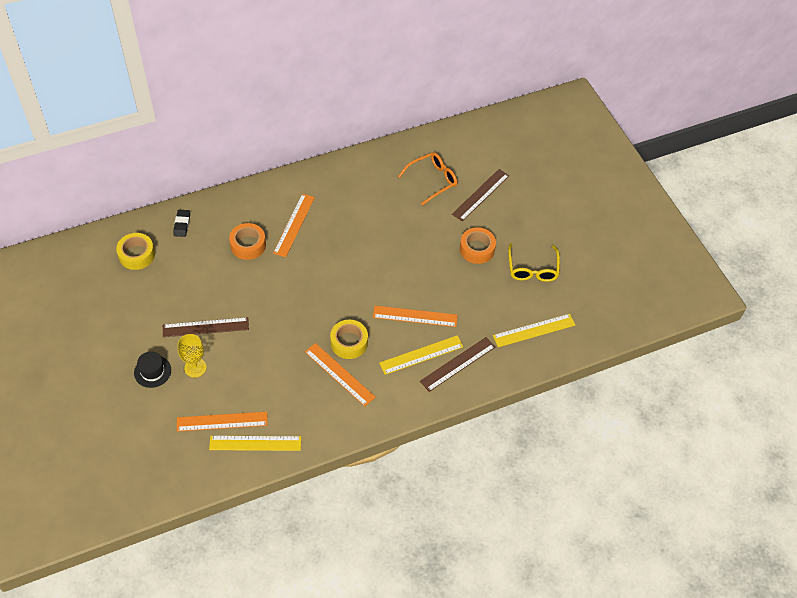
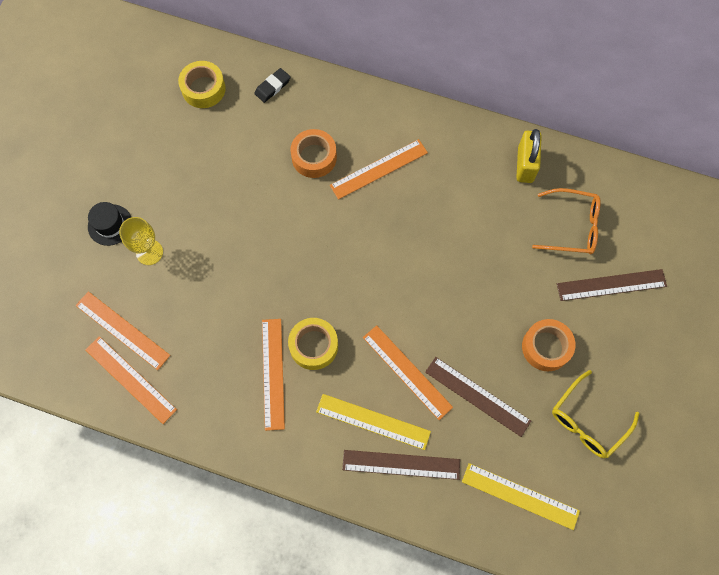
camera: 45 degrees right, 15 degrees up
brown ruler [163,317,249,337] -> brown ruler moved to [425,357,531,437]
yellow ruler [209,436,301,451] -> orange ruler [86,336,177,424]
none -> yellow padlock [516,129,542,183]

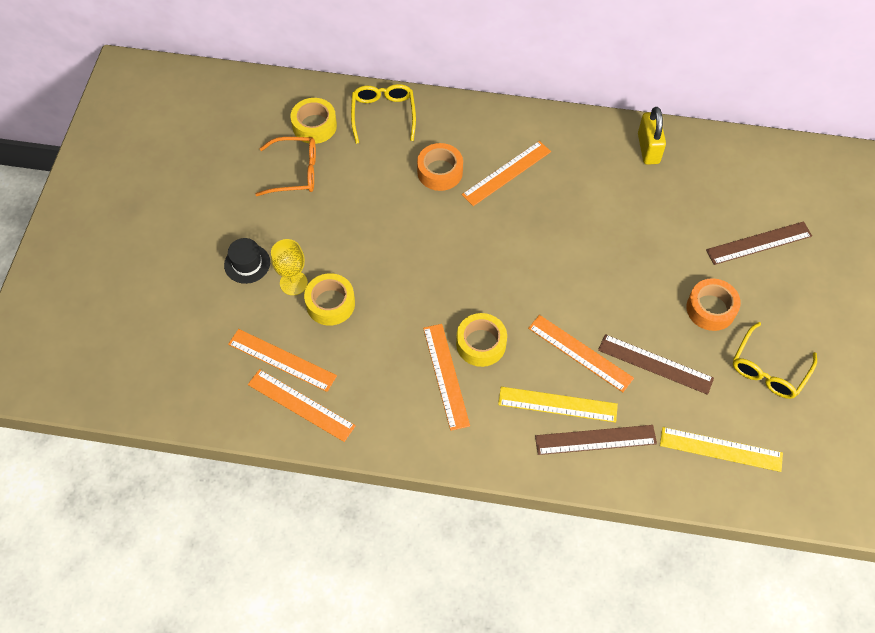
camera: 10 degrees left, 10 degrees down
black eraser [254,68,291,103] -> yellow glasses [351,84,416,144]
orange glasses [532,188,601,255] -> orange glasses moved to [255,137,316,196]
none -> yellow tape [304,273,355,326]

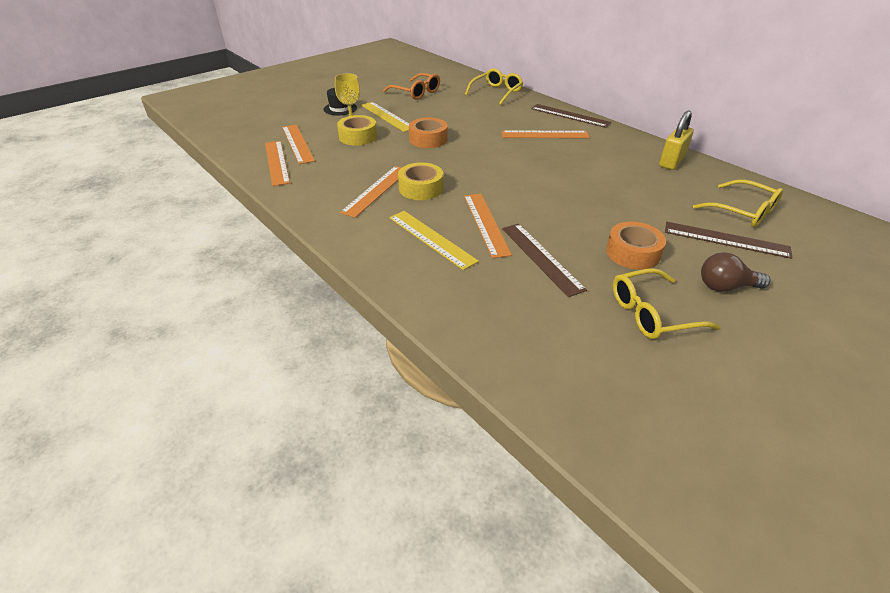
camera: 40 degrees right, 20 degrees down
yellow tape [290,98,337,144] -> none
orange tape [417,143,463,191] -> orange tape moved to [409,118,448,148]
brown ruler [535,425,657,455] -> brown ruler moved to [531,104,612,128]
yellow ruler [660,427,783,472] -> yellow ruler moved to [361,102,409,132]
none -> yellow glasses [693,179,783,227]
none -> brown light bulb [701,252,770,292]

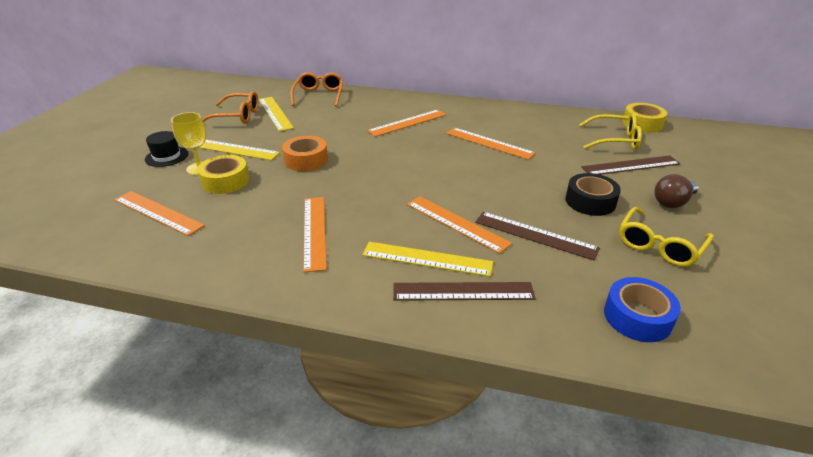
camera: 35 degrees left, 5 degrees down
orange ruler [265,141,290,186] -> orange ruler moved to [446,127,536,160]
yellow tape [398,163,443,200] -> yellow tape moved to [622,103,667,133]
yellow glasses [465,68,523,105] -> orange glasses [290,72,343,107]
brown ruler [531,104,612,128] -> brown ruler moved to [393,282,536,301]
orange tape [606,222,666,270] -> black tape [565,173,621,216]
yellow padlock [659,110,694,170] -> none
none -> yellow ruler [259,97,294,132]
none -> blue tape [604,277,681,342]

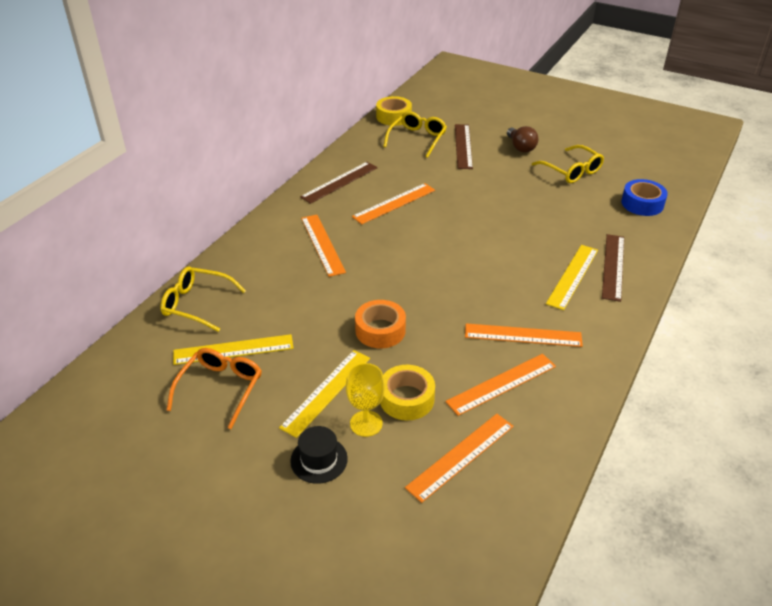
camera: 75 degrees left, 5 degrees up
orange glasses [290,72,343,107] -> yellow glasses [160,267,246,332]
orange ruler [407,196,512,254] -> orange ruler moved to [445,354,556,416]
brown ruler [475,212,600,261] -> brown ruler moved to [300,162,378,204]
black tape [565,173,621,216] -> none

